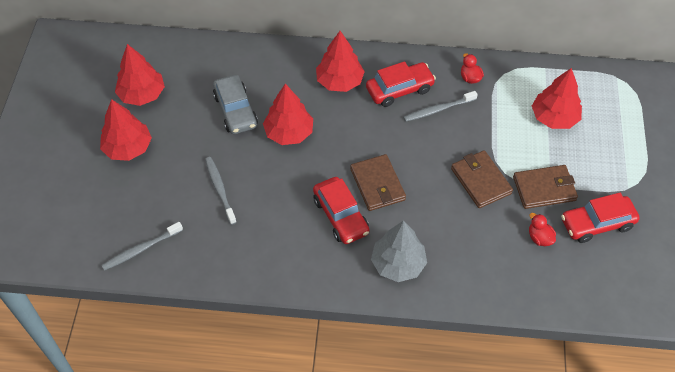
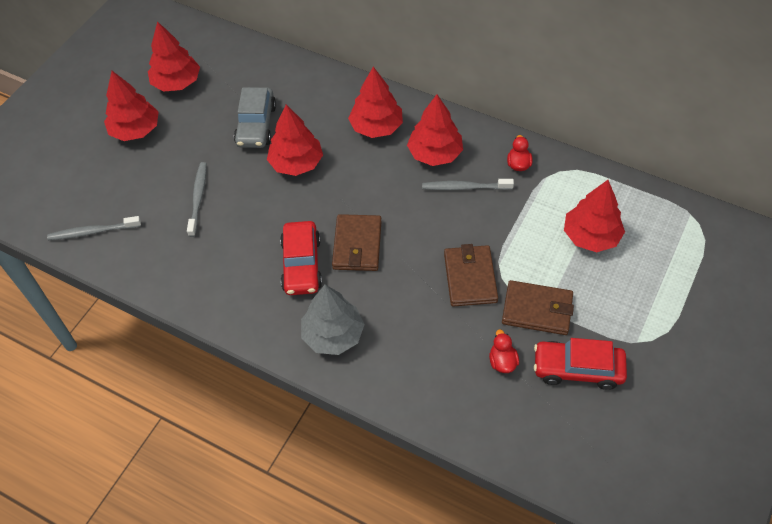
camera: 25 degrees right, 0 degrees up
red car [366,61,436,107] -> red tree [407,94,463,166]

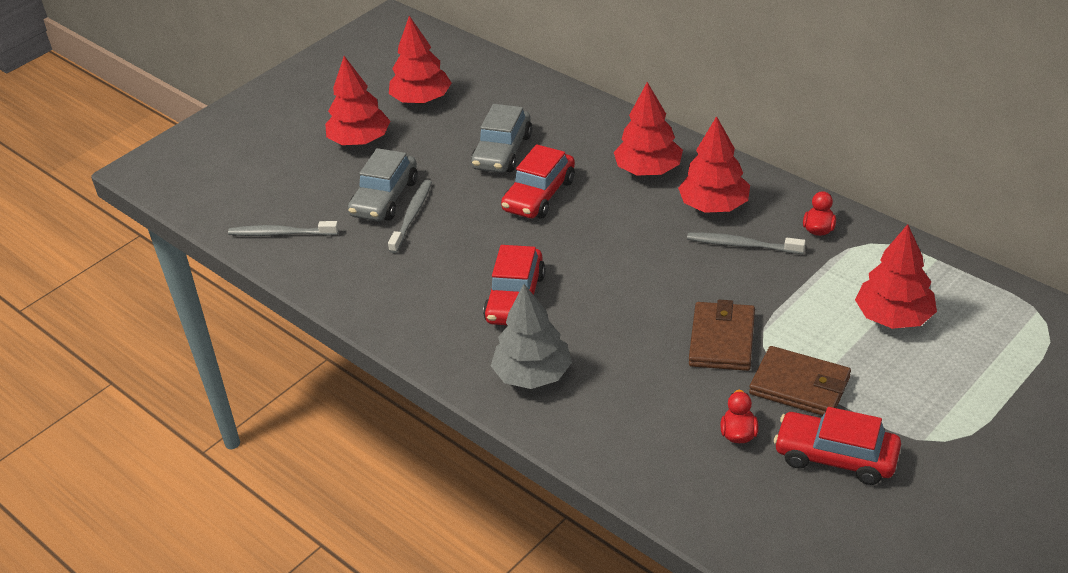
camera: 15 degrees right, 15 degrees down
red tree [267,105,323,176] -> red car [501,144,575,219]
brown wallet [332,214,382,271] -> none
none -> grey car [348,148,418,221]

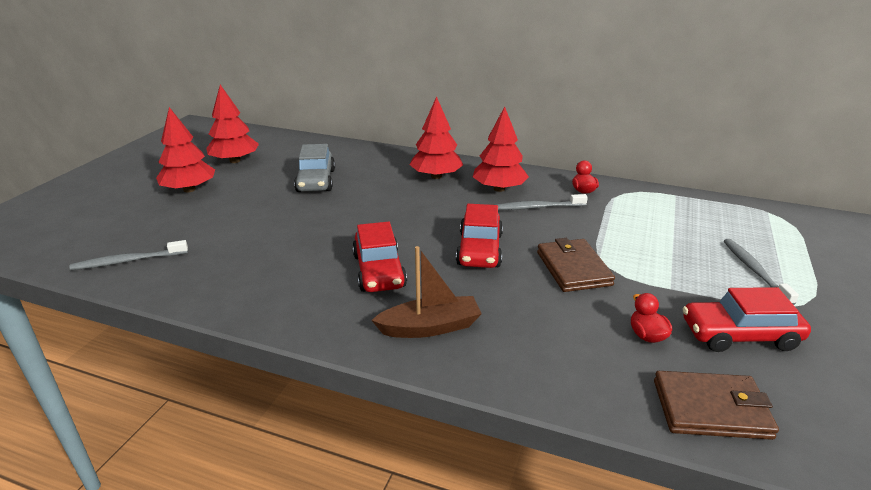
camera: 25 degrees left, 10 degrees down
grey car [348,148,418,221] -> none
grey toothbrush [388,179,432,253] -> grey toothbrush moved to [724,239,799,305]
grey tree [491,284,572,389] -> brown boat [371,246,482,338]
red car [501,144,575,219] -> red car moved to [456,204,503,268]
brown wallet [749,346,851,416] -> brown wallet moved to [654,371,779,440]
red tree [855,224,937,329] -> none

